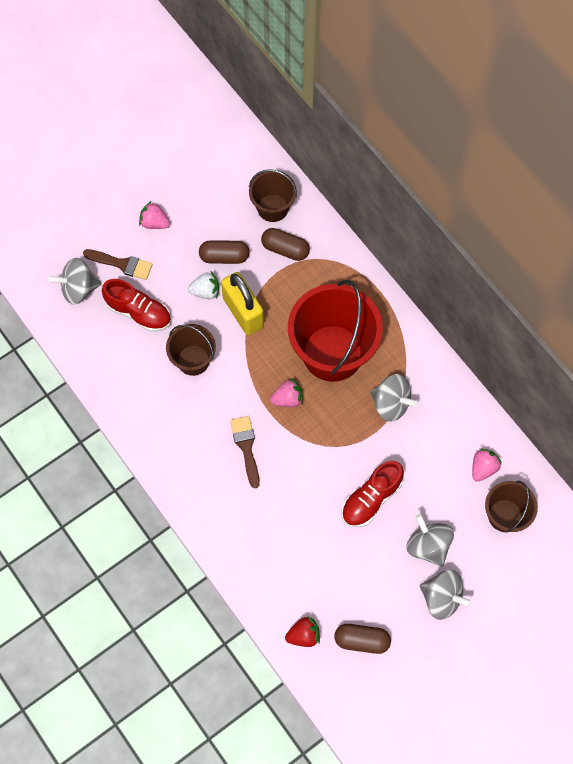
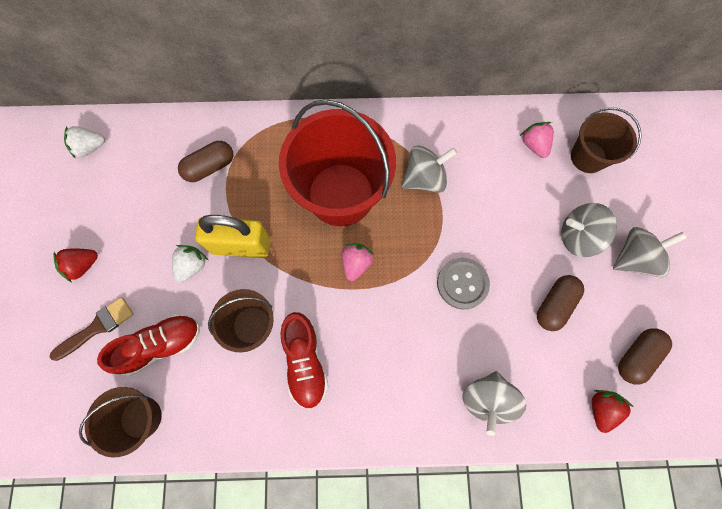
camera: 55 degrees left, 5 degrees up
grey spinning top [49,258,102,305] -> grey spinning top moved to [462,371,526,436]
pink strawberry [139,201,170,229] -> red strawberry [53,248,98,282]
brown capsule [199,240,250,264] -> brown capsule moved to [537,275,584,331]
brown brush [230,416,260,489] -> none
brown bucket [249,169,297,222] -> brown bucket moved to [79,387,162,458]
red shoe [342,461,404,527] -> red shoe moved to [281,312,328,409]
none -> white strawberry [64,126,105,159]
none -> grey button [437,258,490,309]

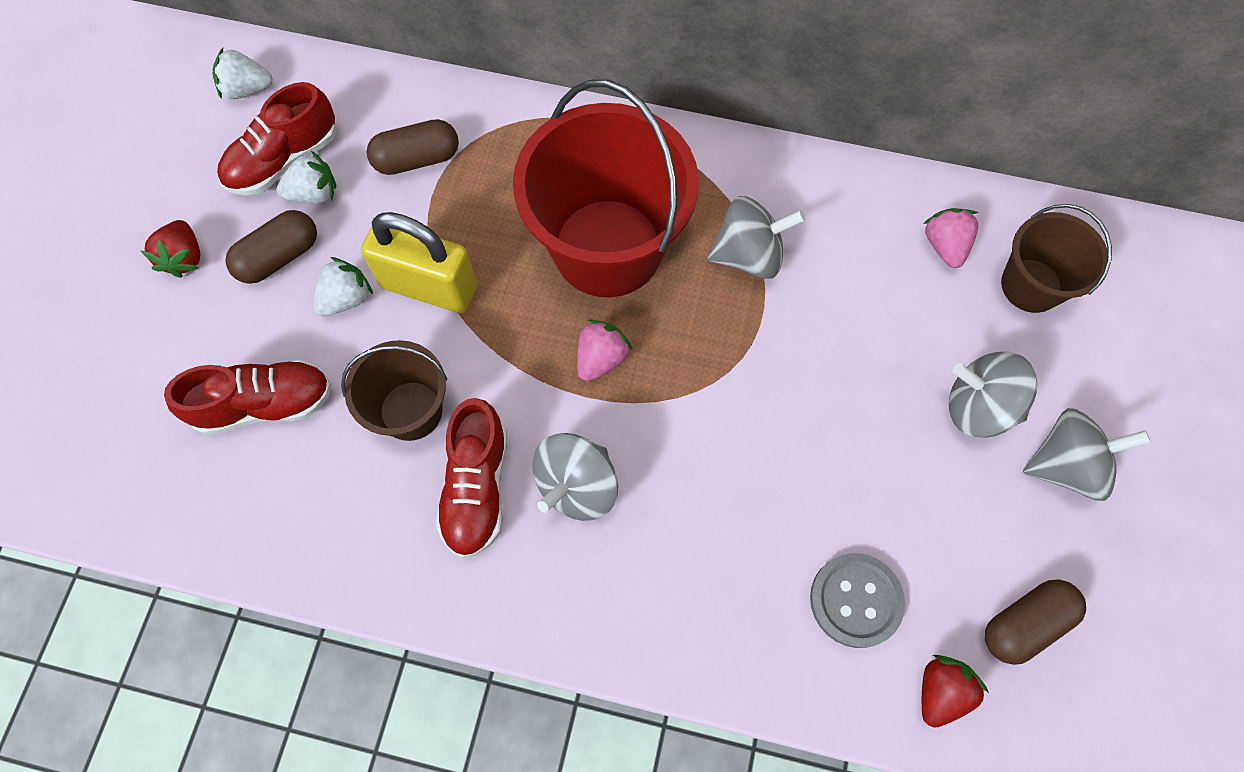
camera: 15 degrees right, 5 degrees down
brown brush [50,297,134,361] -> none
red strawberry [53,248,98,282] -> red strawberry turned 75 degrees counterclockwise [141,220,200,278]
brown bucket [79,387,162,458] -> none
grey button [437,258,490,309] -> grey button moved to [810,553,905,648]
grey spinning top [462,371,526,436] -> grey spinning top moved to [532,433,618,521]
brown capsule [537,275,584,331] -> brown capsule moved to [225,210,317,284]
none -> red shoe [217,82,337,195]
none -> white strawberry [277,151,336,204]

